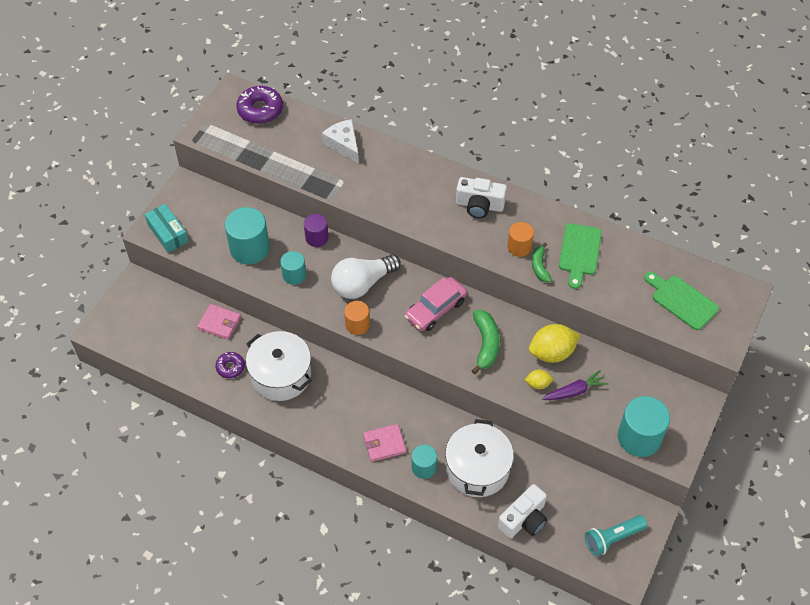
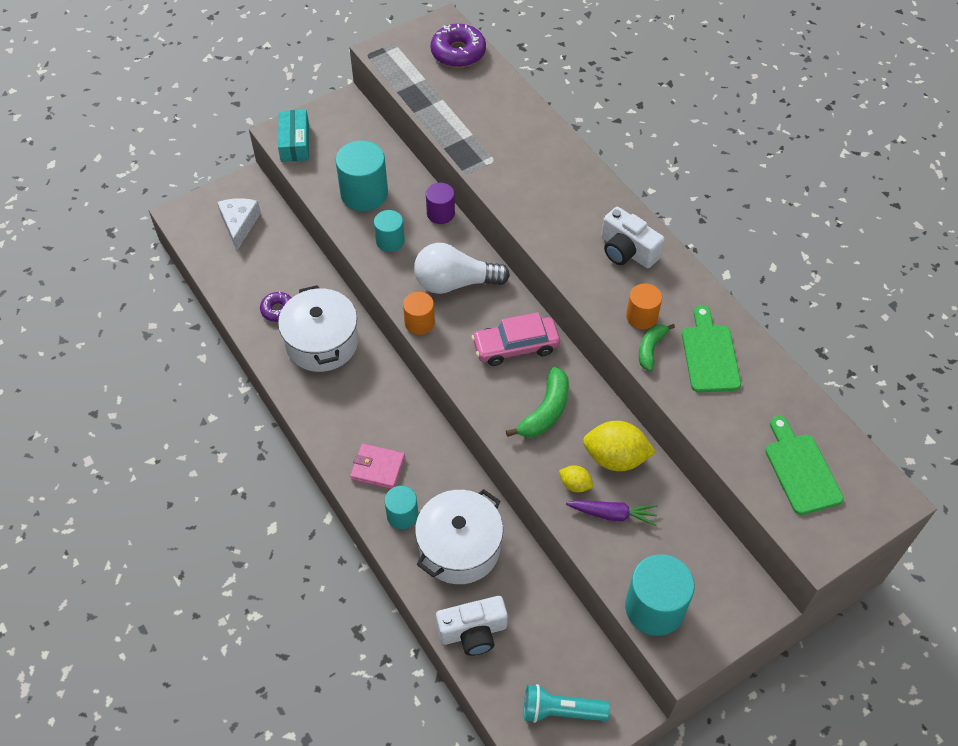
camera: 30 degrees right, 0 degrees up
pink wallet [197,304,241,340] -> none
white cheese [322,119,359,164] -> white cheese moved to [217,198,261,251]
green cutting board [559,223,602,289] -> green cutting board turned 135 degrees clockwise [682,305,741,392]

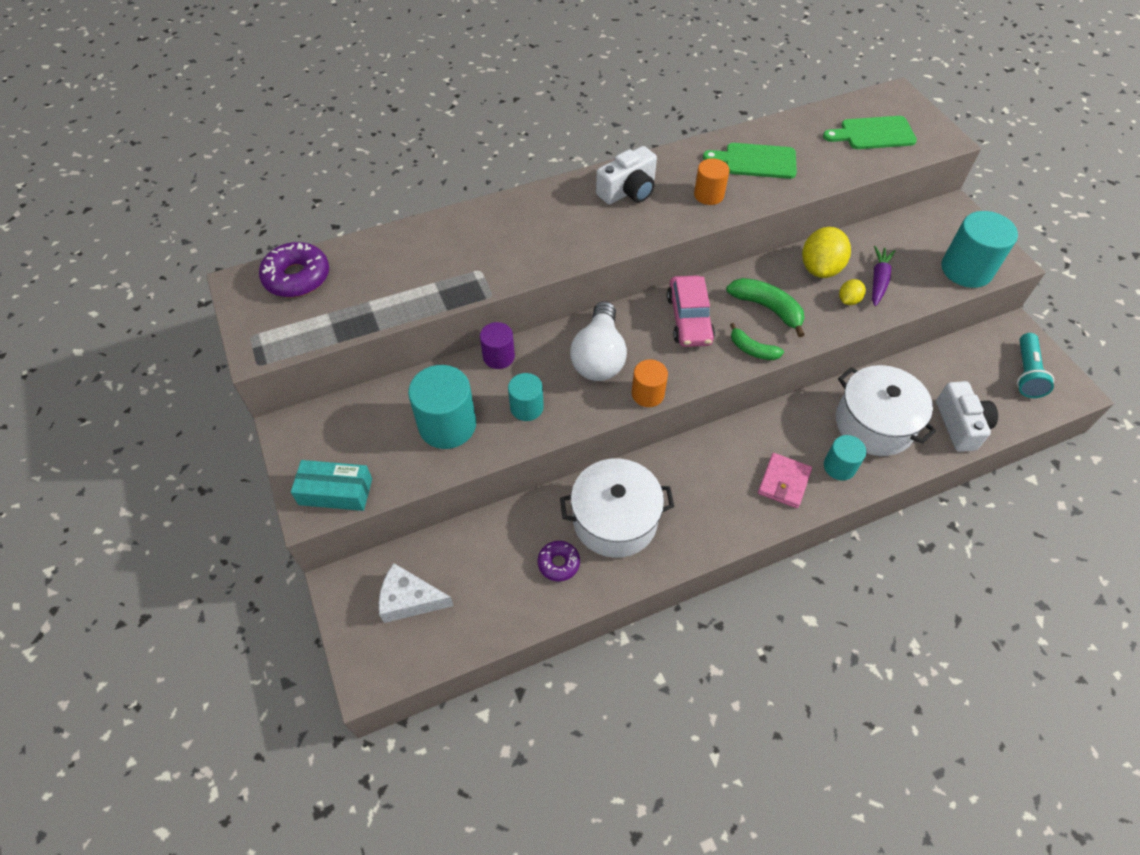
camera: 80 degrees left, 0 degrees up
green banana [639,324,675,371] -> green banana moved to [730,323,784,360]

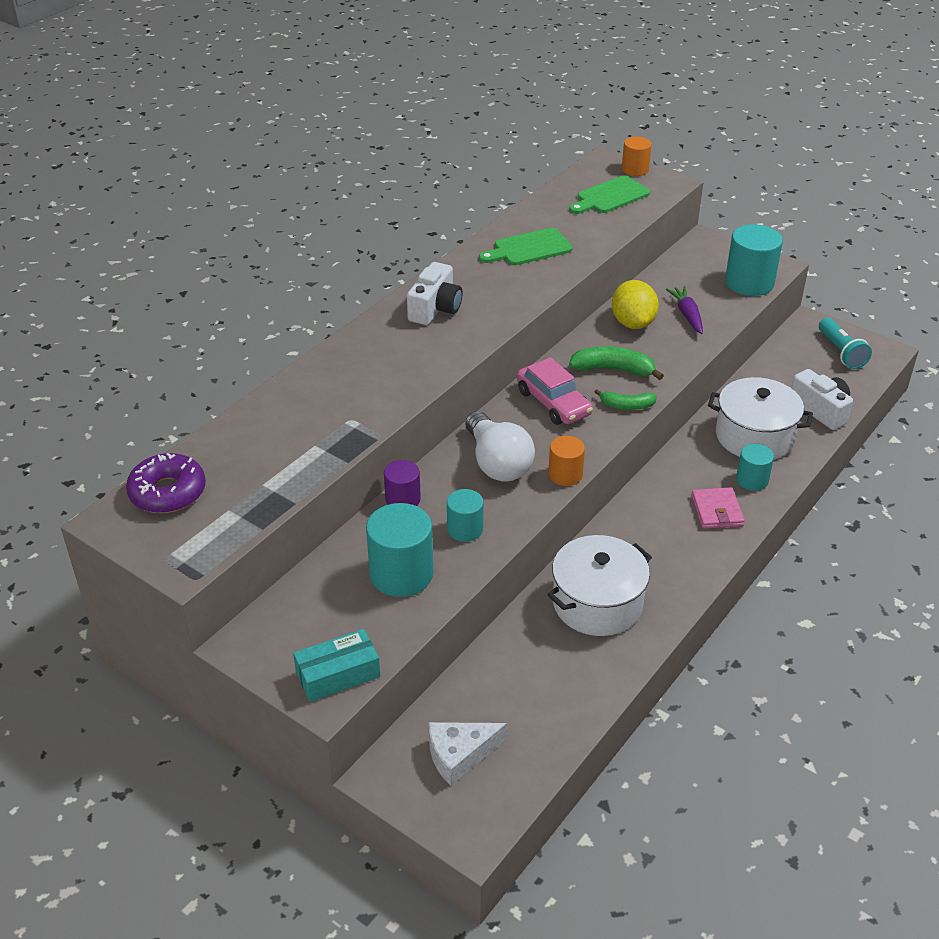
camera: 30 degrees left, 15 degrees down
purple donut [538,541,580,581] -> none
orange cylinder [694,158,730,205] -> orange cylinder moved to [622,136,652,176]
yellow lemon [839,279,866,305] -> none

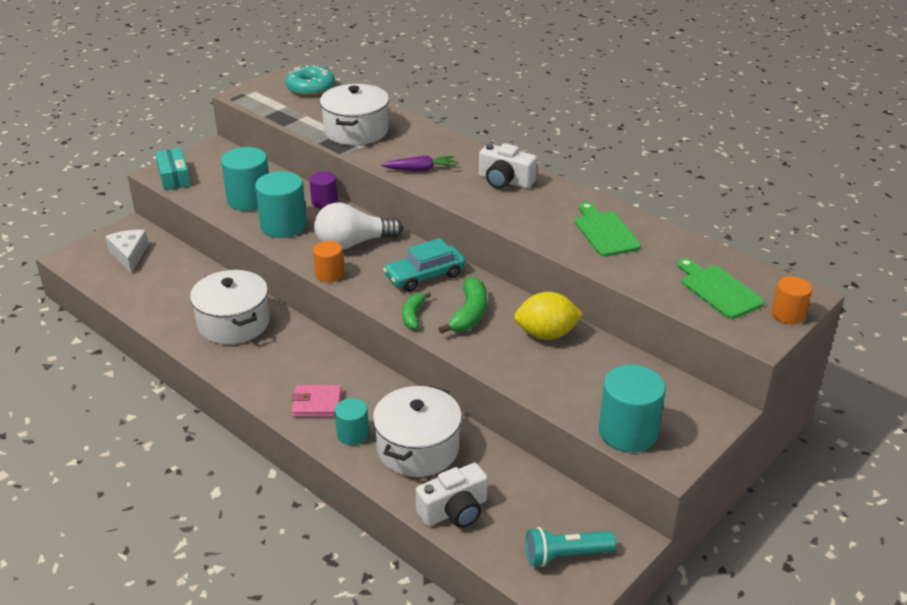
camera: 95 degrees right, 5 degrees down
purple donut [126,453,206,513] -> turquoise donut [285,65,335,96]
turquoise cylinder [447,489,484,542] -> turquoise cylinder [255,171,307,238], size x1.70
pink car [517,357,593,425] -> turquoise car [383,238,466,292]
purple carrot [666,286,703,334] -> purple carrot moved to [381,155,456,171]
none -> white pot [320,84,389,145]

